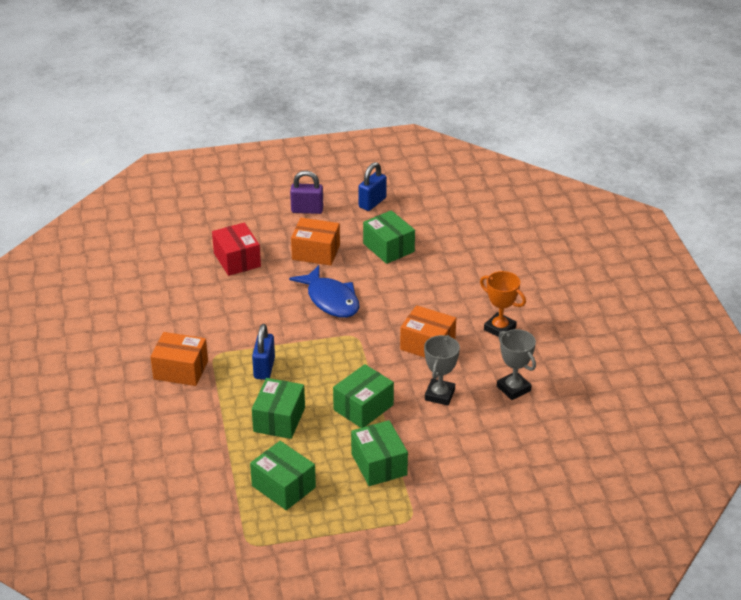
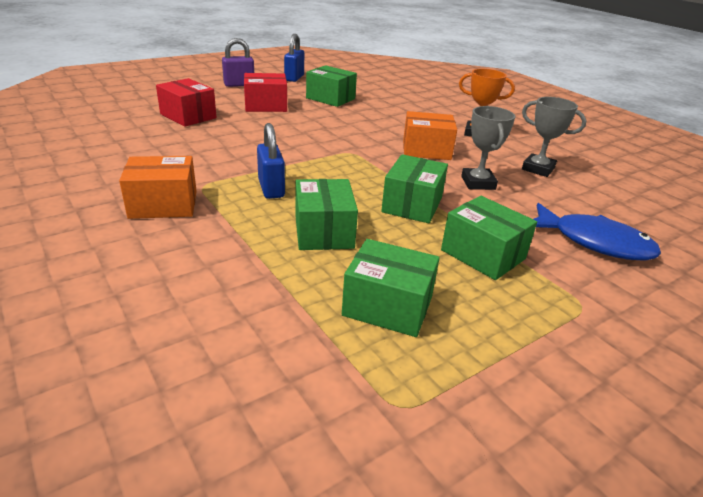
camera: 25 degrees left, 5 degrees down
blue fish [289,265,360,318] -> blue fish moved to [534,203,661,261]
orange box [291,218,340,265] -> red box [244,73,287,112]

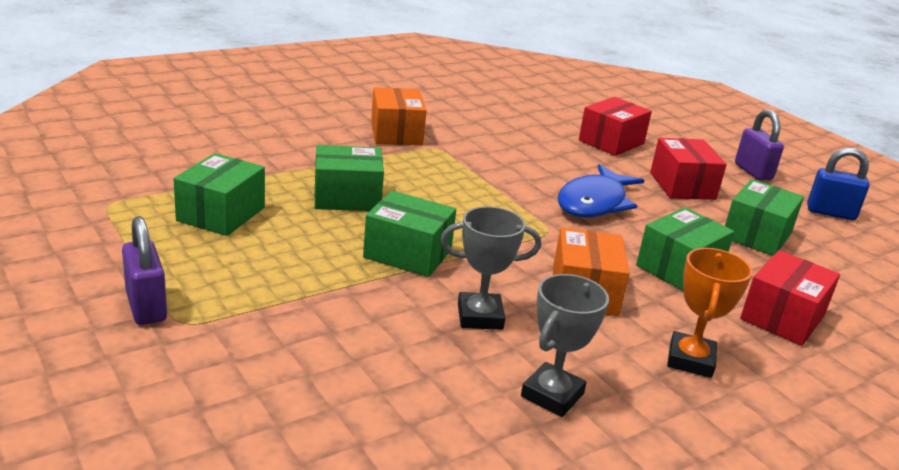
camera: 90 degrees right, 5 degrees down
blue padlock [257,123,285,199] -> none
green box [441,196,537,280] -> green box moved to [636,207,735,291]
blue fish [534,203,661,261] -> blue fish moved to [558,164,645,217]
none -> purple padlock [122,216,167,325]
none -> red box [740,250,840,346]

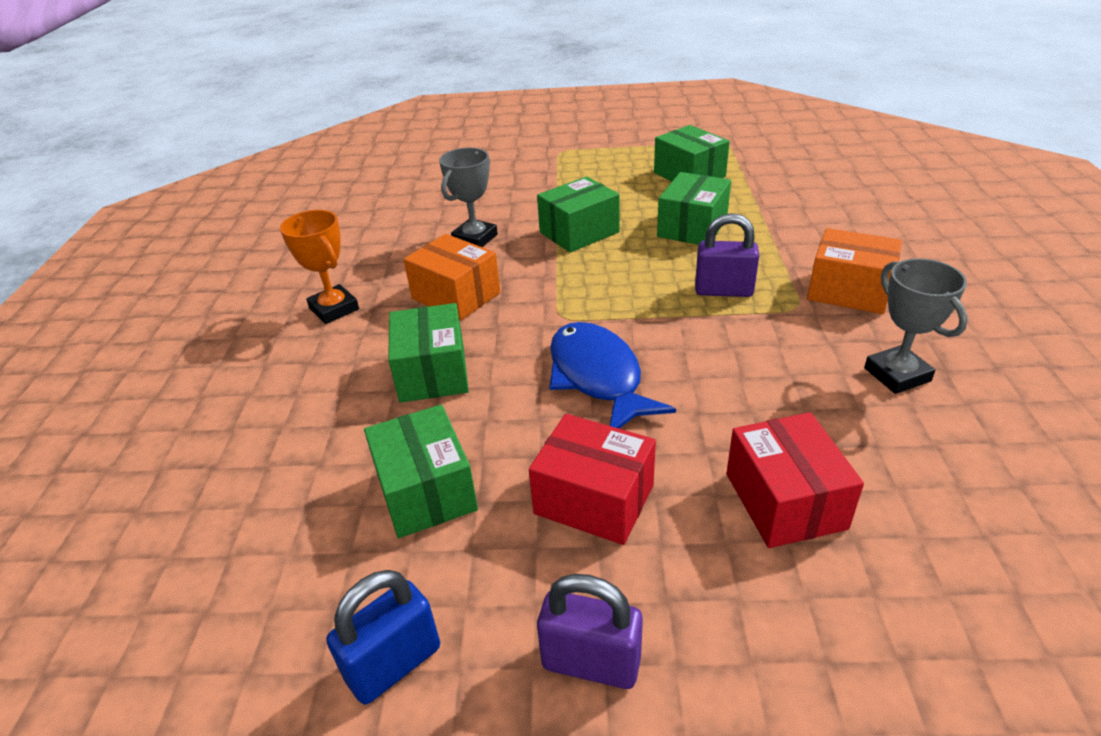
camera: 130 degrees right, 10 degrees up
purple padlock [122,216,167,325] -> purple padlock moved to [695,213,759,297]
grey trophy [521,274,609,417] -> grey trophy moved to [864,258,968,394]
red box [740,250,840,346] -> none

